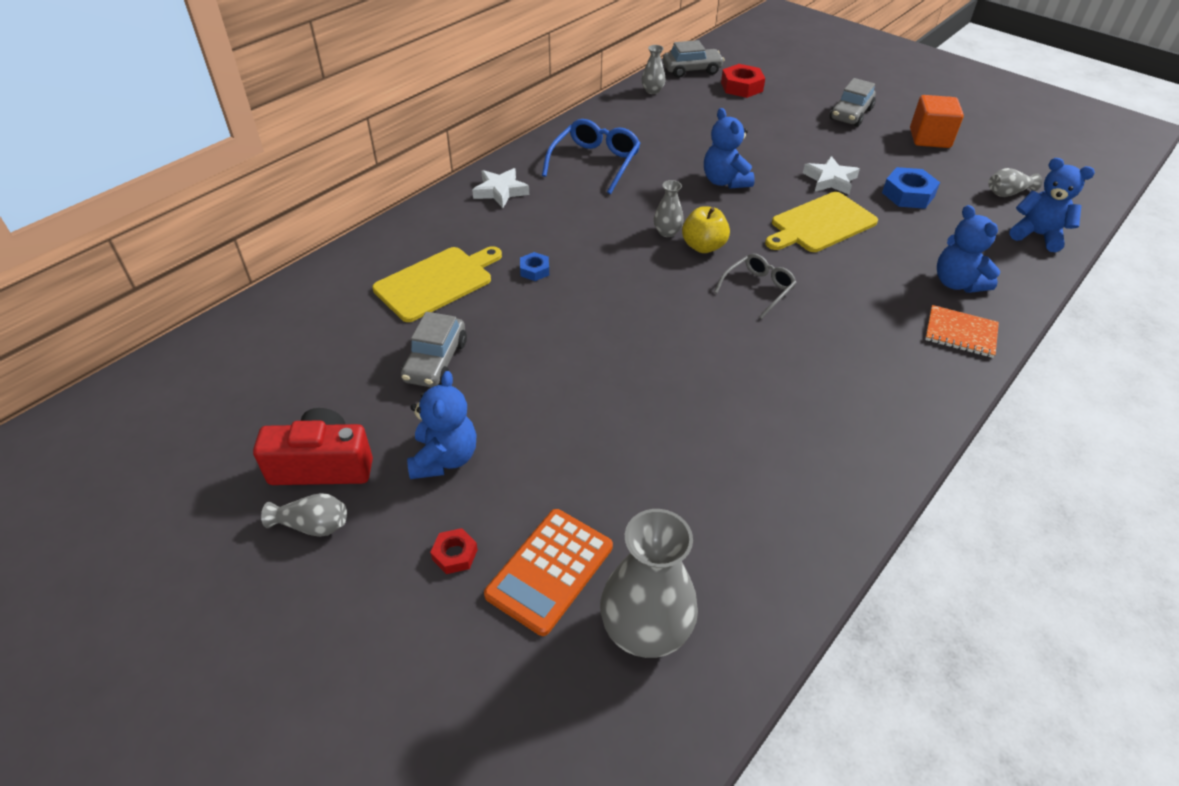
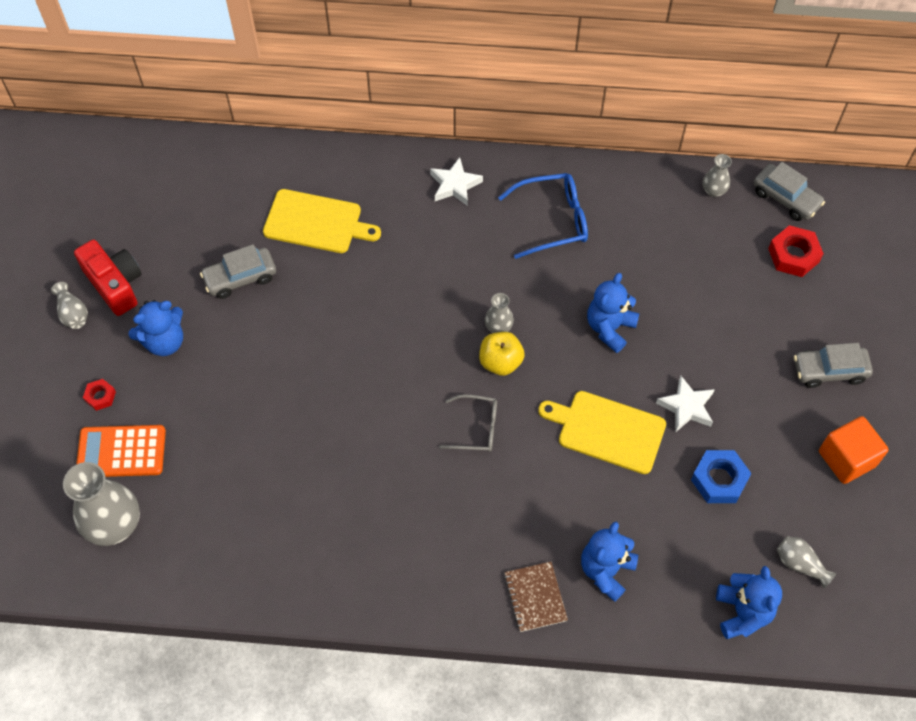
camera: 55 degrees right, 15 degrees up
blue nut [520,252,549,281] -> none
orange notebook [925,305,999,358] -> brown notebook [504,562,568,632]

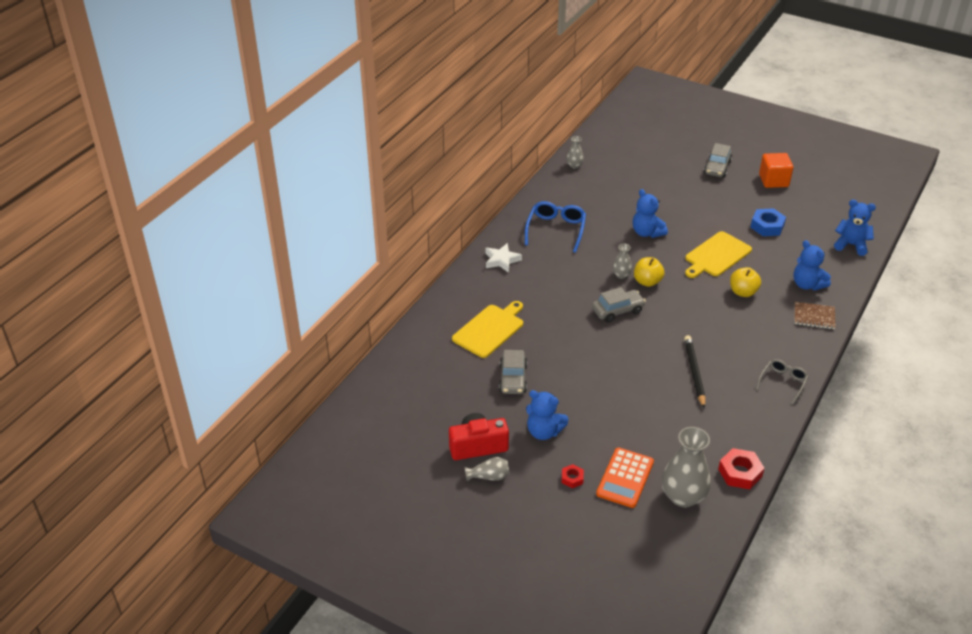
camera: 65 degrees left, 20 degrees down
blue teddy bear [128,300,183,356] -> blue teddy bear turned 120 degrees clockwise [526,390,569,440]
grey glasses [439,394,497,452] -> grey glasses moved to [756,359,809,405]
white star [656,376,715,433] -> none
grey car [754,162,825,221] -> grey car moved to [592,287,646,323]
red nut [768,225,824,277] -> red nut moved to [718,448,764,489]
grey vase [777,536,836,588] -> none
none -> black pencil [684,335,706,409]
none -> yellow apple [730,267,761,297]

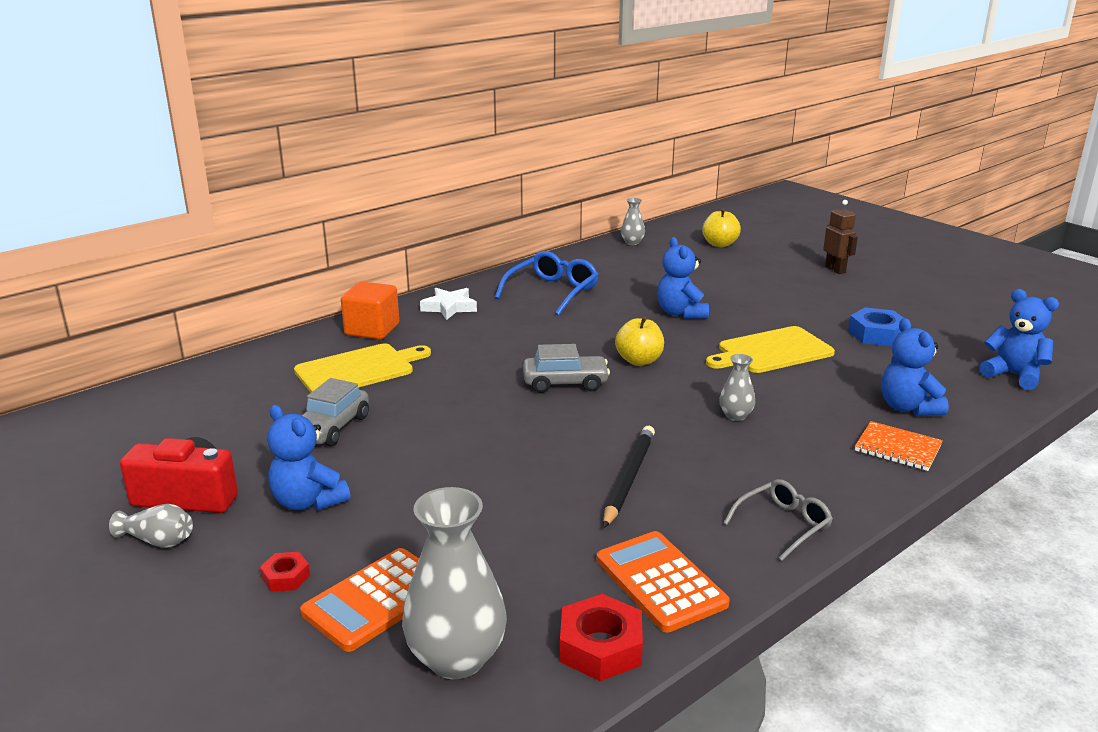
camera: 20 degrees right, 15 degrees down
grey vase [613,244,632,279] -> grey vase moved to [719,354,755,421]
grey car [704,143,732,178] -> brown robot [823,200,858,274]
yellow apple [730,267,761,297] -> yellow apple moved to [702,209,741,247]
orange cube [759,153,793,188] -> orange cube moved to [341,282,399,340]
brown notebook [794,302,836,329] -> orange notebook [855,421,943,471]
none -> orange calculator [596,531,730,633]

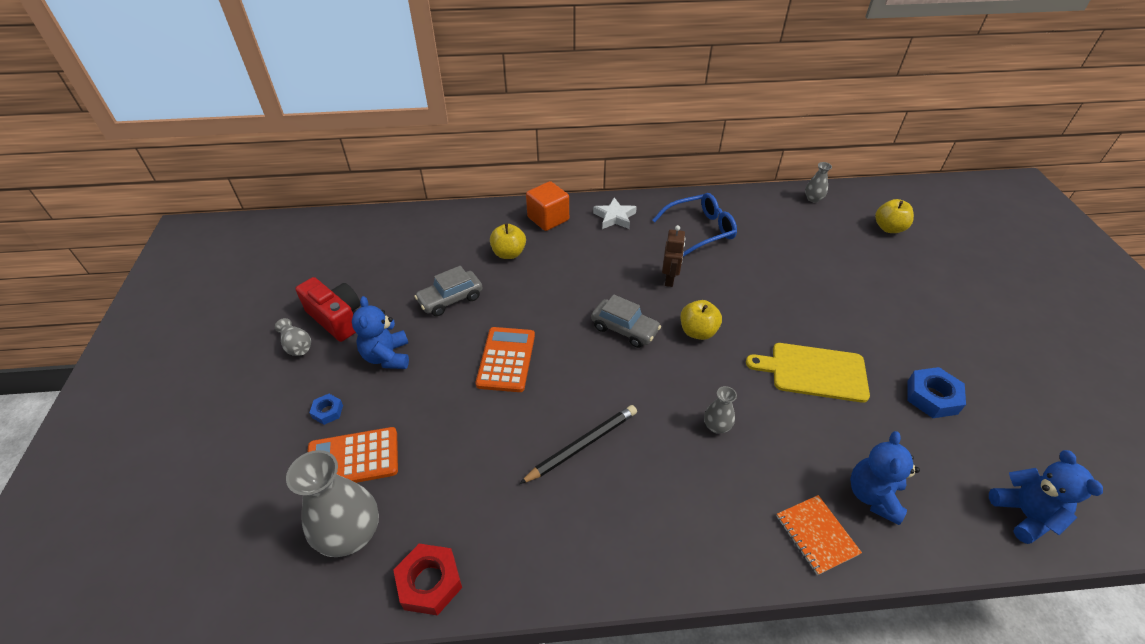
camera: 35 degrees right, 20 degrees up
red nut [260,552,310,592] -> blue nut [309,394,343,425]
yellow cutting board [294,343,431,393] -> yellow apple [490,223,526,259]
orange calculator [596,531,730,633] -> orange calculator moved to [475,327,535,392]
blue teddy bear [657,237,709,319] -> none
grey glasses [723,479,833,561] -> none
brown robot [823,200,858,274] -> brown robot moved to [662,225,686,287]

